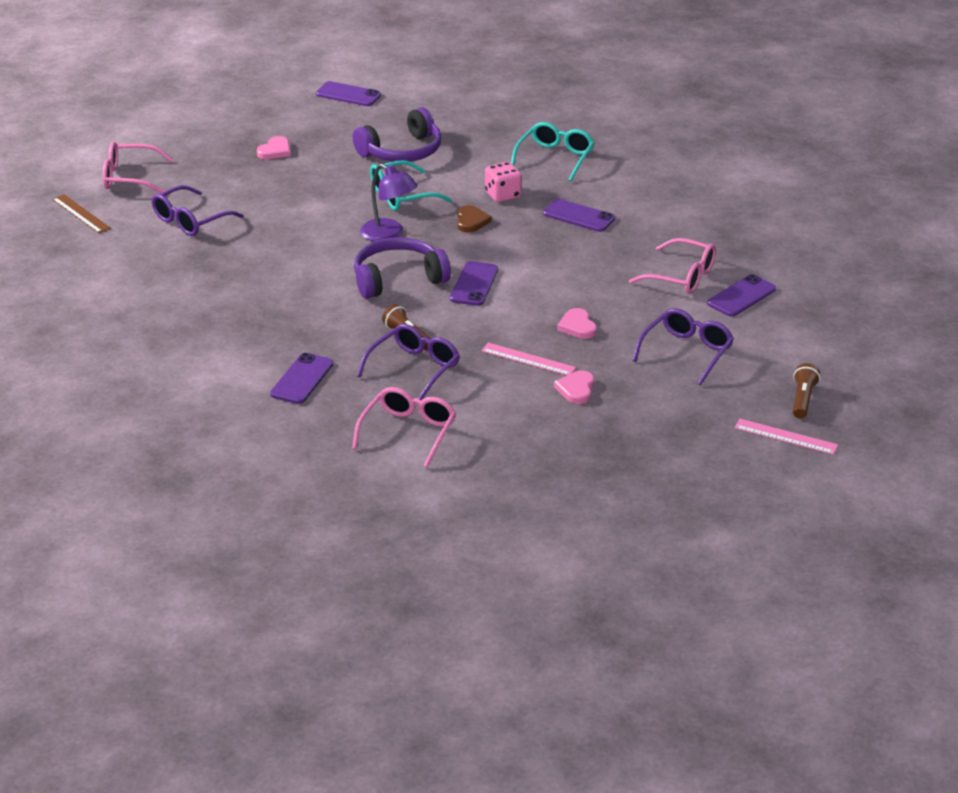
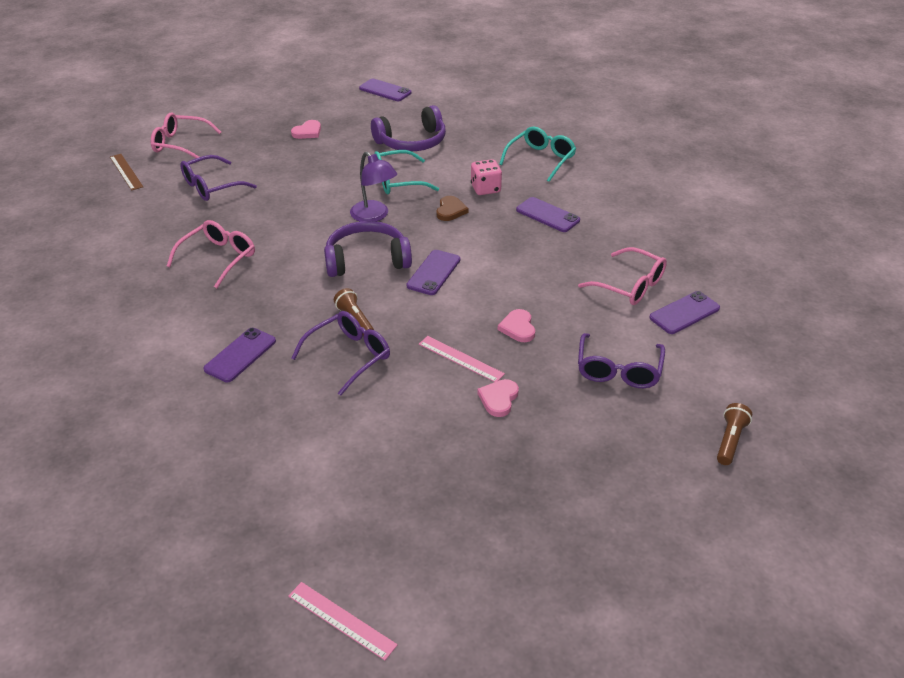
camera: 10 degrees right, 5 degrees up
pink glasses [352,387,456,468] -> pink glasses moved to [167,220,255,288]
purple glasses [632,308,734,385] -> purple glasses turned 150 degrees clockwise [578,333,665,388]
pink ruler [734,419,838,455] -> pink ruler moved to [288,582,398,660]

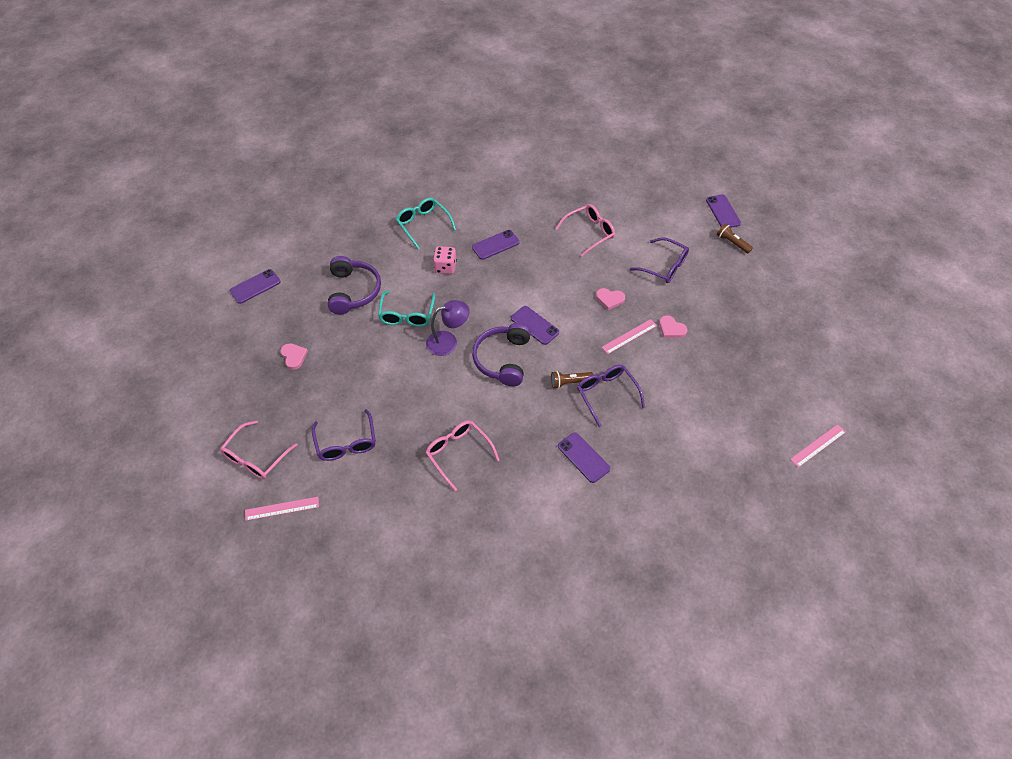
camera: 70 degrees left, 15 degrees up
brown ruler [110,154,143,191] -> pink ruler [245,497,319,521]
brown heart [437,196,469,221] -> none
purple phone [649,291,720,334] -> purple phone moved to [706,194,741,228]

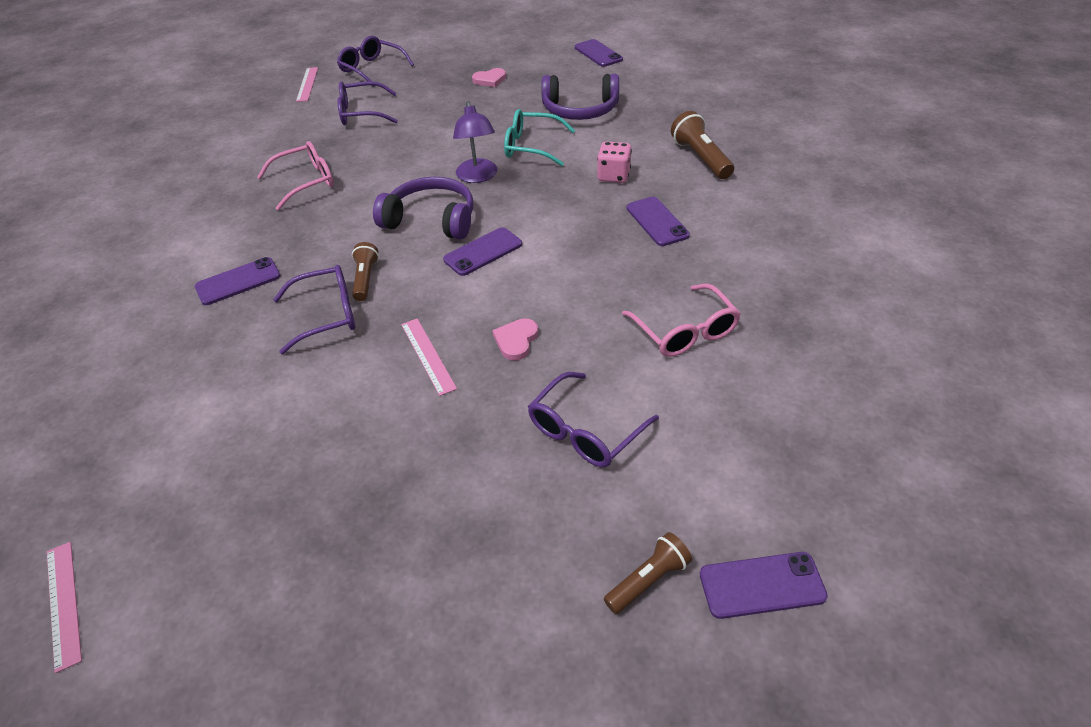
camera: 100 degrees right, 10 degrees down
pink glasses [220,420,298,479] -> purple glasses [337,36,414,87]
turquoise glasses [396,198,456,249] -> brown flashlight [671,111,734,179]
pink heart [659,315,687,338] -> none

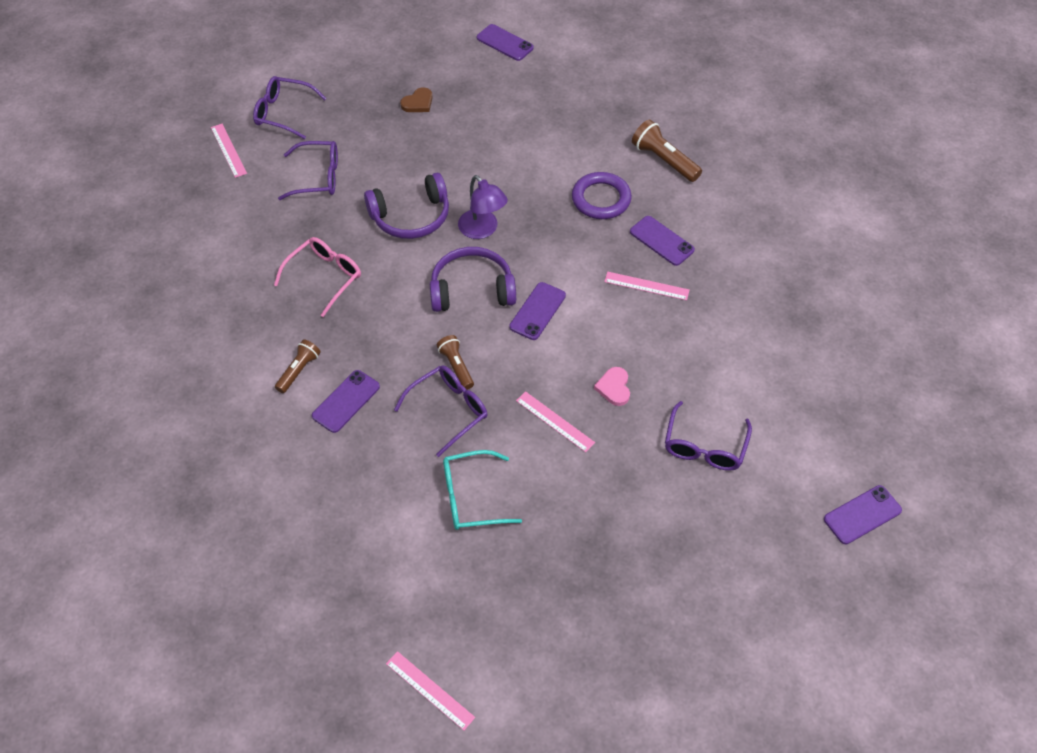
camera: 25 degrees left, 10 degrees up
purple glasses [338,81,398,125] -> purple glasses turned 150 degrees counterclockwise [278,141,338,200]
pink heart [472,68,506,87] -> brown heart [400,87,432,112]
turquoise glasses [504,109,575,166] -> turquoise glasses moved to [443,450,522,530]
purple headphones [541,74,619,120] -> purple headphones moved to [364,173,449,239]
pink dice [597,141,632,183] -> purple ring [572,172,632,219]
brown flashlight [604,532,692,614] -> brown flashlight moved to [275,339,321,393]
pink glasses [622,284,741,357] -> none
none -> pink ruler [604,272,690,300]

